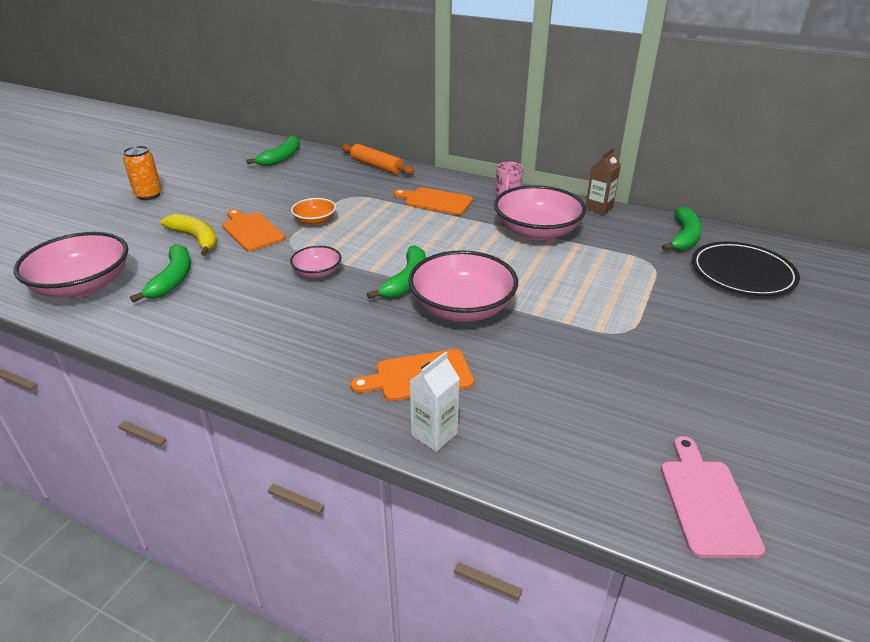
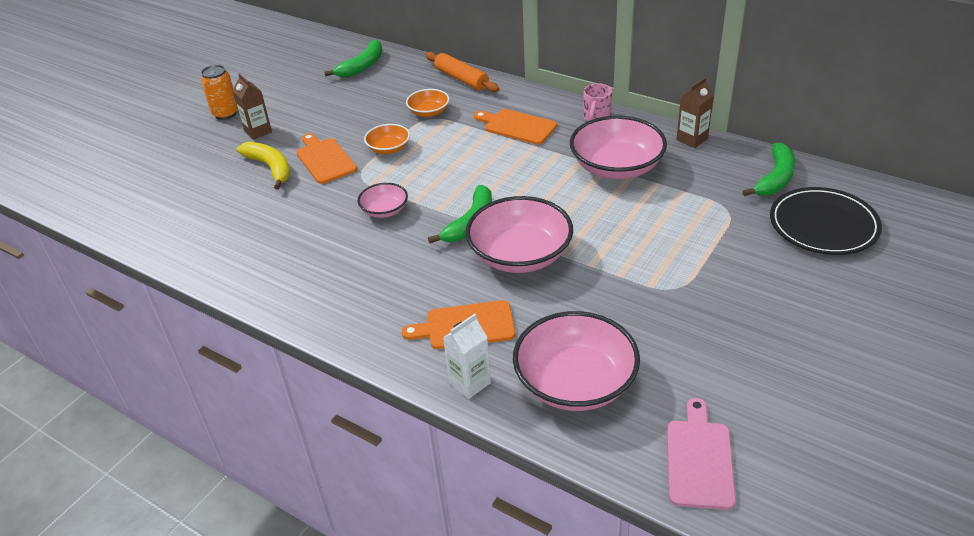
camera: 10 degrees right, 5 degrees up
pink bowl [14,232,128,298] -> pink bowl moved to [513,311,640,411]
green banana [130,244,191,303] -> none
none -> brown carton [233,73,272,140]
none -> orange bowl [406,89,450,117]

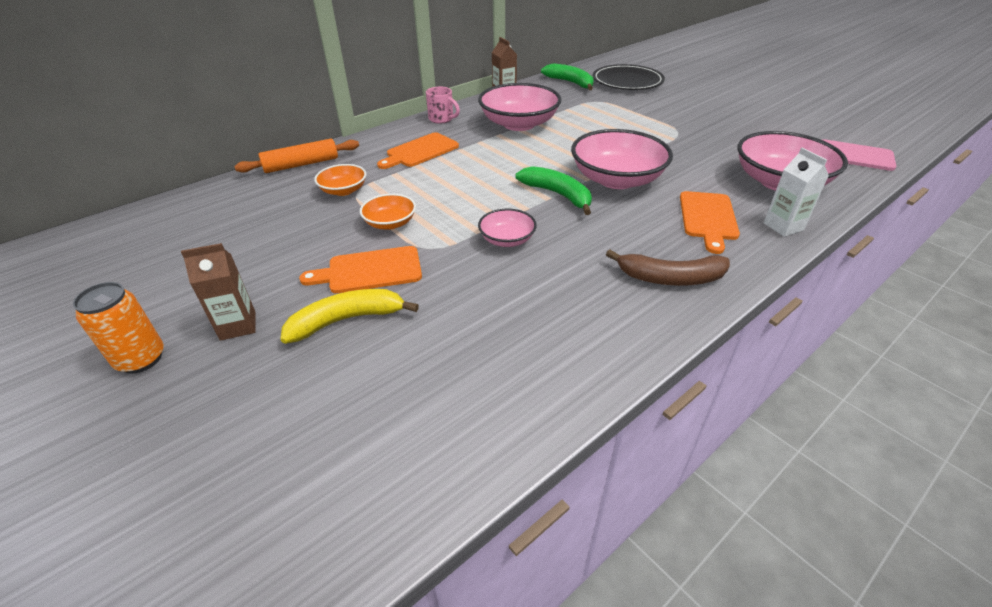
camera: 75 degrees left, 0 degrees up
green banana [324,39,382,77] -> none
none -> brown banana [606,250,730,286]

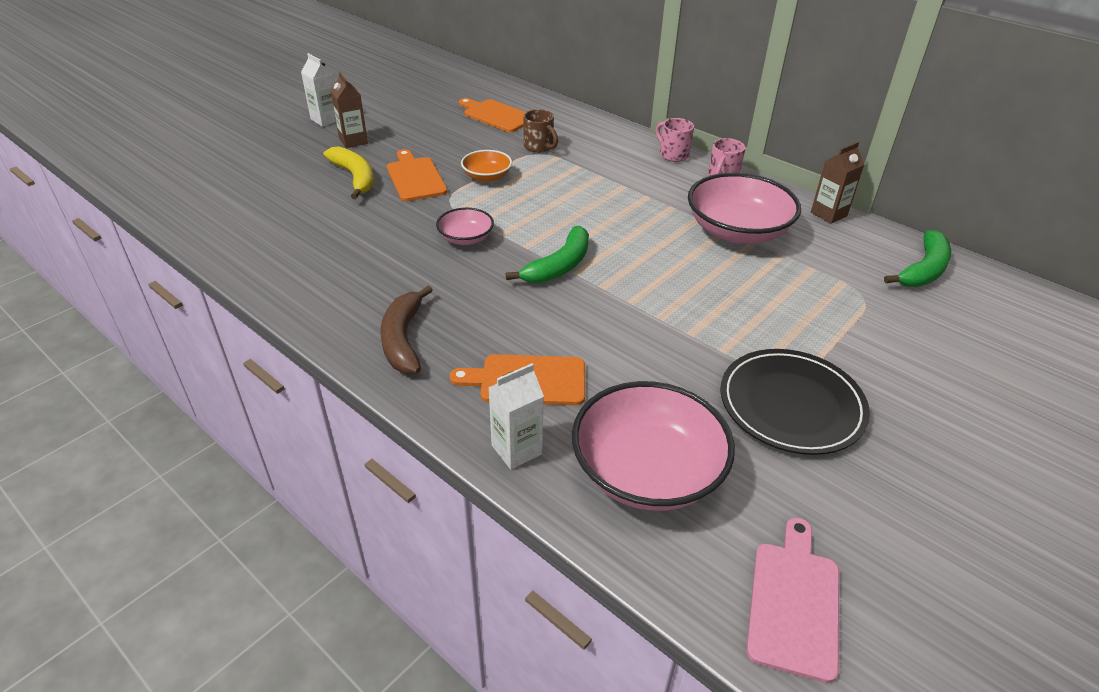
camera: 80 degrees right, 0 degrees up
orange can [73,282,164,374] -> white carton [301,53,336,127]
orange rolling pin [234,139,359,173] -> none
orange bowl [314,164,366,196] -> brown mug [523,109,558,153]
orange cutting board [377,132,459,169] -> orange cutting board moved to [459,98,526,132]
pink bowl [571,129,673,189] -> none
black plate [593,64,665,90] -> black plate moved to [720,349,870,455]
none -> pink mug [656,118,694,162]

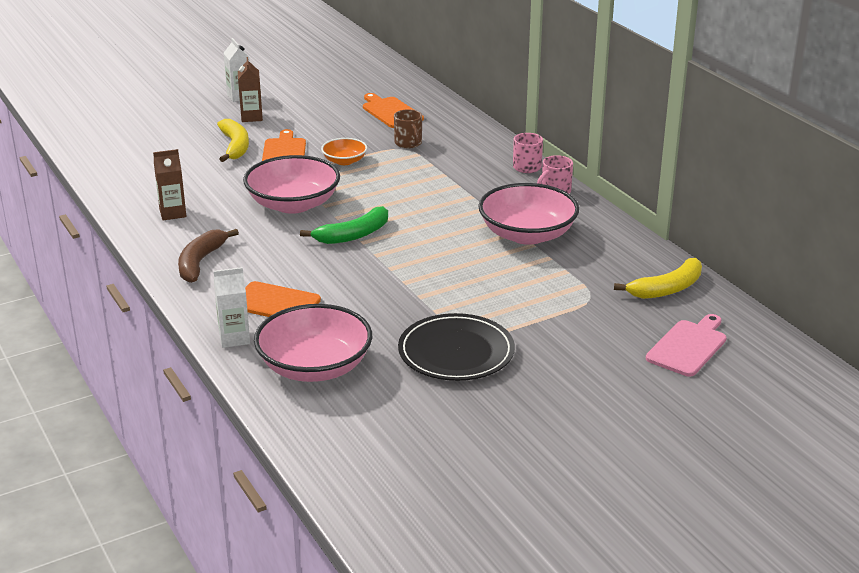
camera: 20 degrees right, 10 degrees down
pink bowl [436,208,494,245] -> pink bowl [243,155,340,214], size x1.96
pink cutting board [746,518,839,683] -> pink cutting board moved to [646,314,727,377]
brown carton [811,142,864,224] -> brown carton moved to [153,149,187,220]
green banana [884,230,951,287] -> yellow banana [614,258,702,299]

